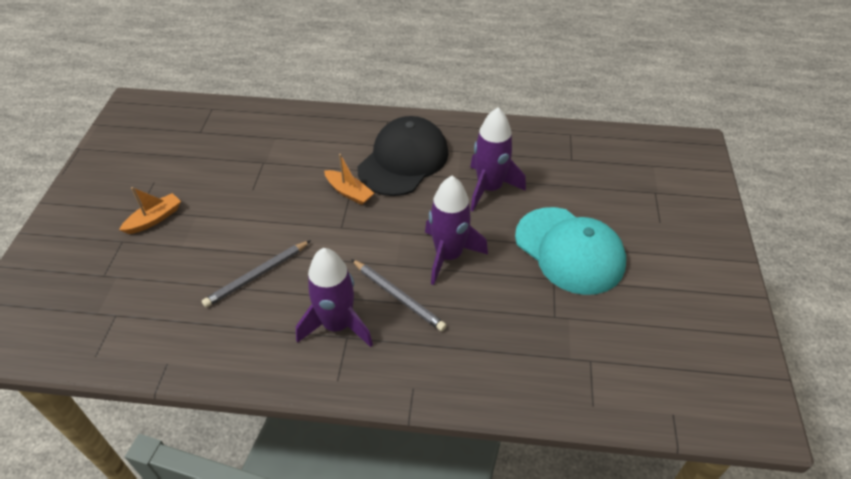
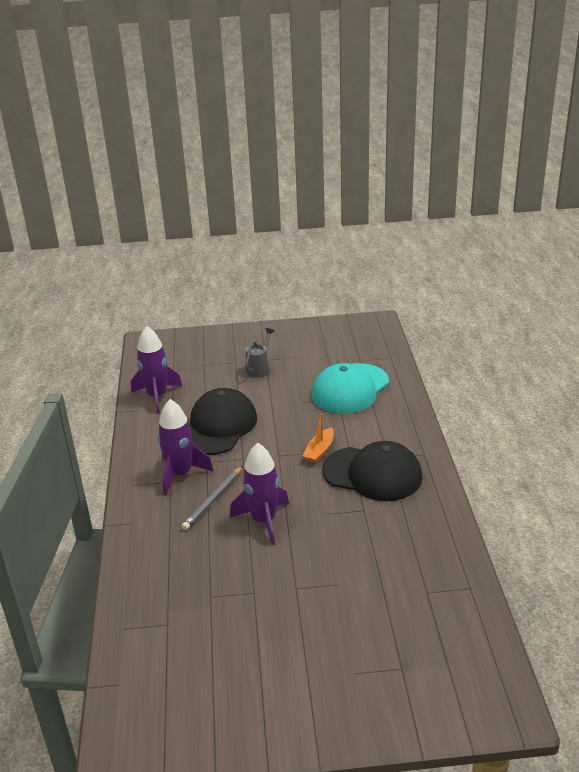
camera: 80 degrees right, 15 degrees down
orange boat [119,187,181,234] -> grey watering can [245,328,274,377]
grey pencil [202,240,311,307] -> black cap [189,388,257,455]
purple rocket [470,108,526,211] -> purple rocket moved to [131,326,182,414]
turquoise cap [515,207,626,295] -> turquoise cap moved to [311,363,389,414]

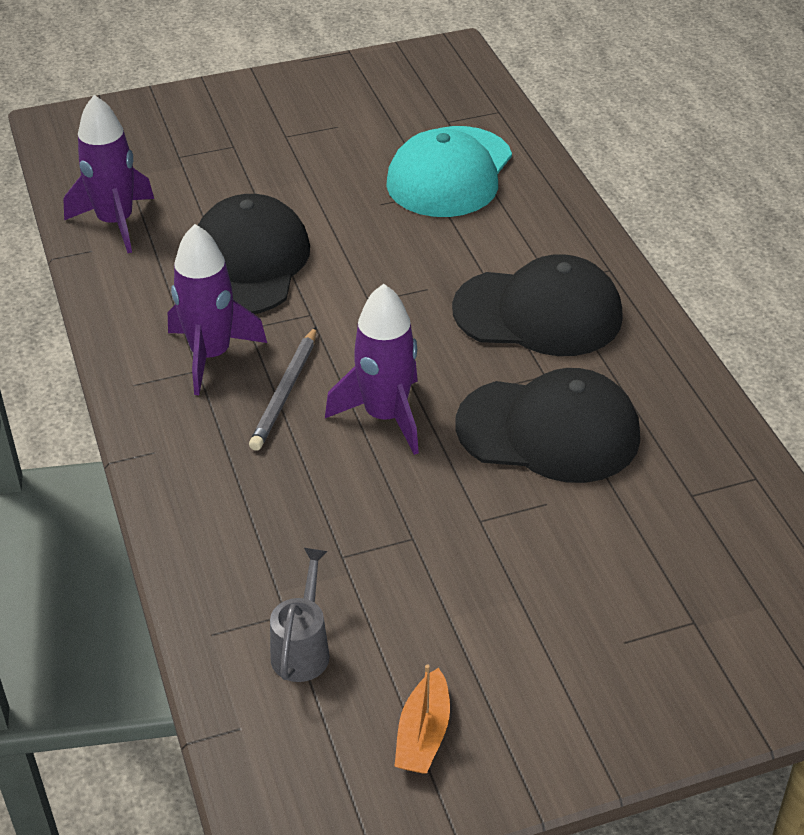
camera: 15 degrees left, 10 degrees up
grey watering can [245,328,274,377] -> grey watering can moved to [270,548,330,682]
orange boat [302,414,334,463] -> orange boat moved to [394,664,450,774]
none -> black cap [456,368,640,483]

